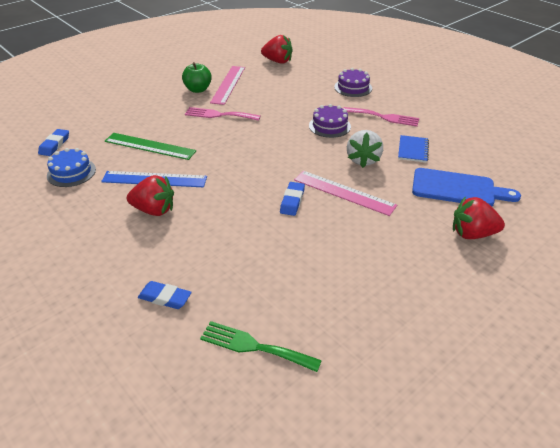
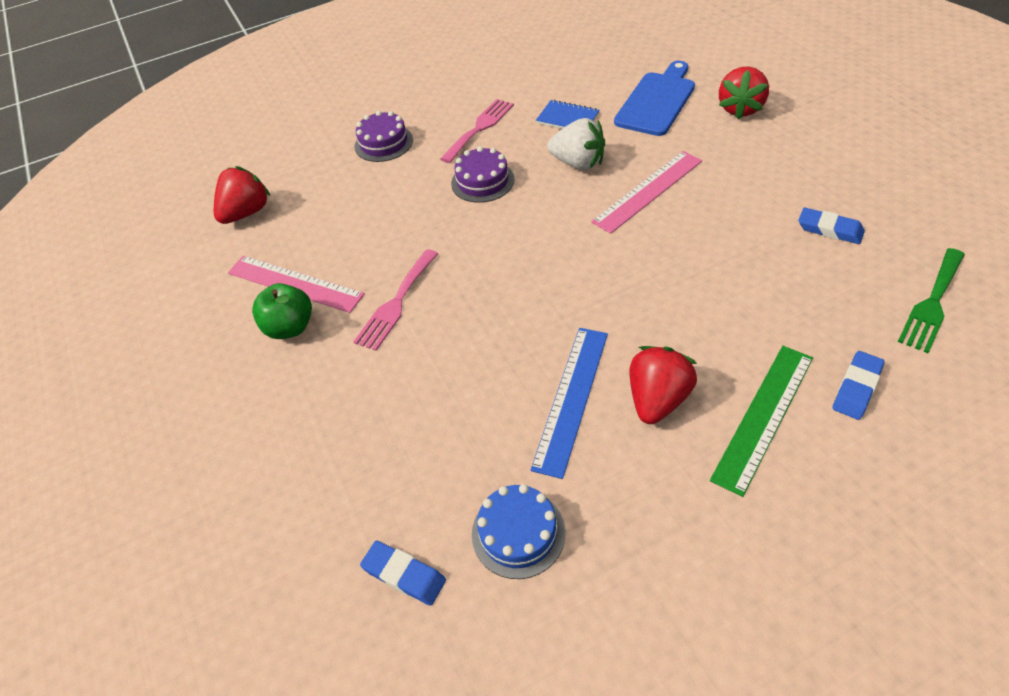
camera: 70 degrees left, 10 degrees up
green ruler [105,133,196,160] -> green ruler moved to [710,346,813,497]
blue eraser [280,182,305,216] -> blue eraser moved to [798,208,865,244]

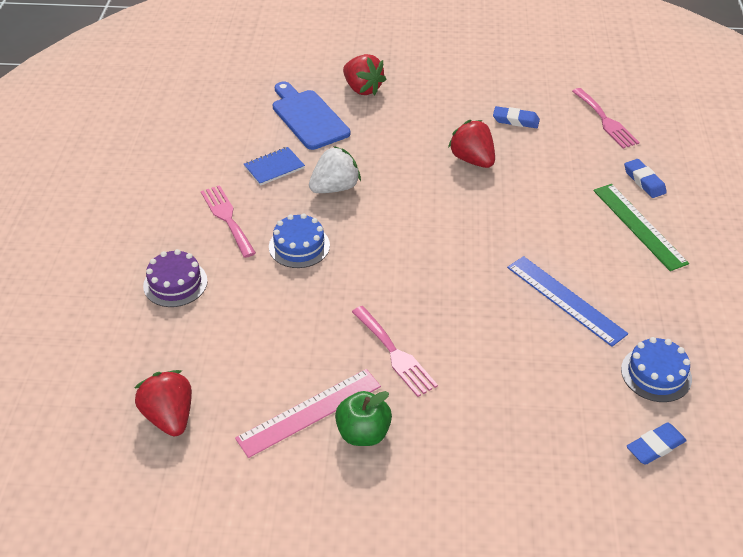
camera: 65 degrees left, 5 degrees down
purple cake [451,146,515,203] -> blue cake [269,213,330,268]
pink ruler [591,151,702,234] -> none
red strawberry [629,346,697,424] -> red strawberry moved to [448,120,495,168]
blue eraser [798,208,865,244] -> blue eraser turned 45 degrees clockwise [493,106,540,128]
green fork [898,248,965,353] -> pink fork [572,88,639,149]

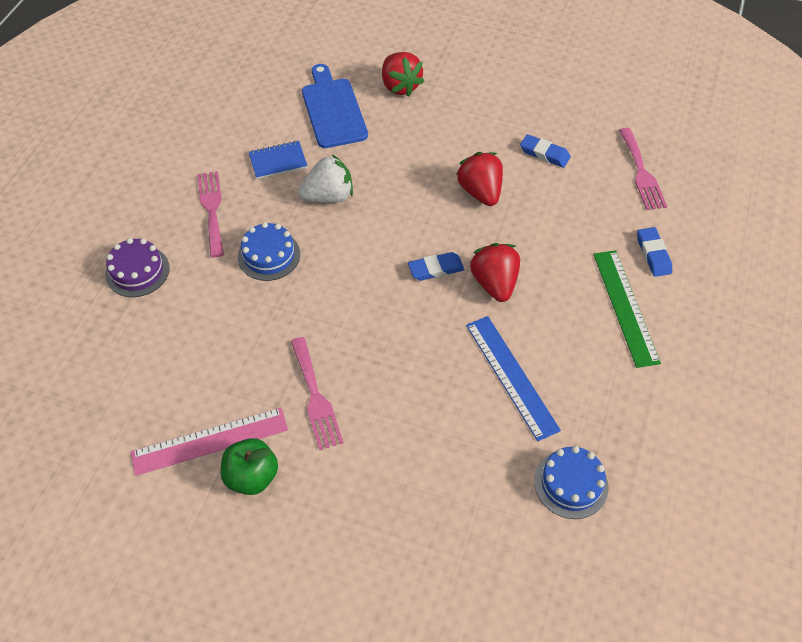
camera: 15 degrees right, 10 degrees up
red strawberry [134,370,192,437] -> red strawberry moved to [470,243,520,302]
blue eraser [626,423,687,465] -> blue eraser moved to [408,252,465,281]

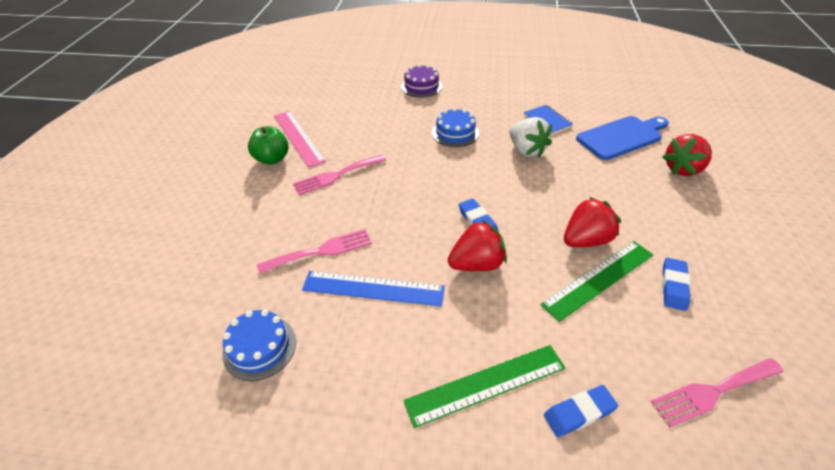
camera: 80 degrees right, 10 degrees down
pink fork [197,171,224,257] -> pink fork moved to [257,229,372,274]
blue ruler [466,316,561,441] -> blue ruler turned 45 degrees clockwise [302,271,445,307]
none -> green ruler [540,241,653,322]

